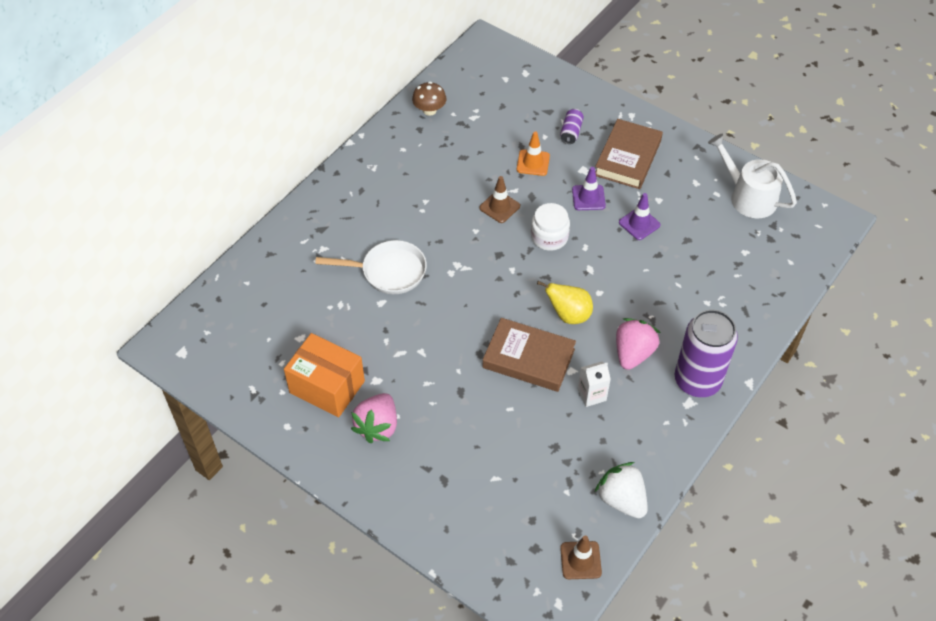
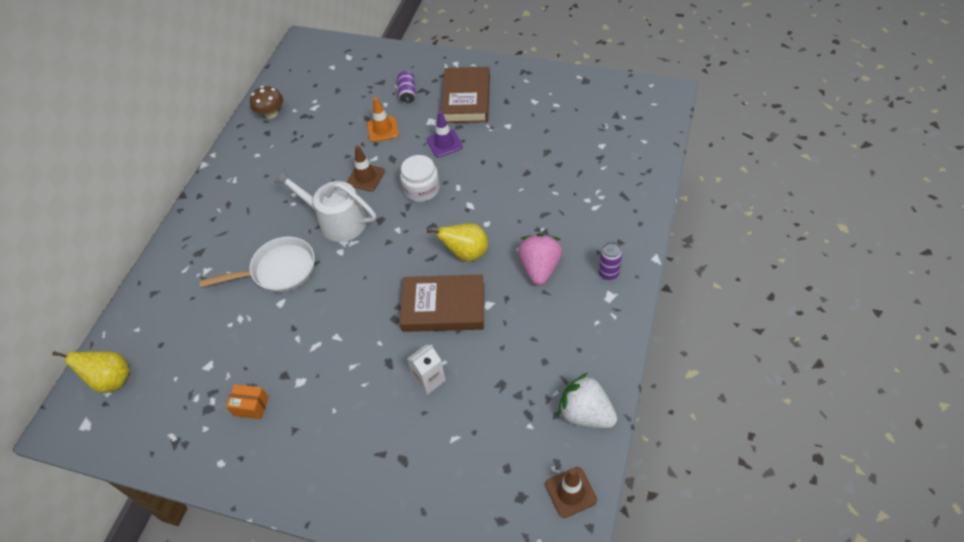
camera: 15 degrees left, 0 degrees up
orange box [284,333,365,417] -> orange box [226,384,269,419], size x0.47
pink strawberry [351,393,397,443] -> none
white carton [578,361,611,407] -> white carton moved to [407,344,446,395]
purple traffic cone [619,193,661,240] -> none
purple can [675,310,738,397] -> purple can [599,242,622,280], size x0.43
white watering can [708,134,797,218] -> white watering can moved to [274,169,376,242]
none -> yellow pear [52,351,129,393]

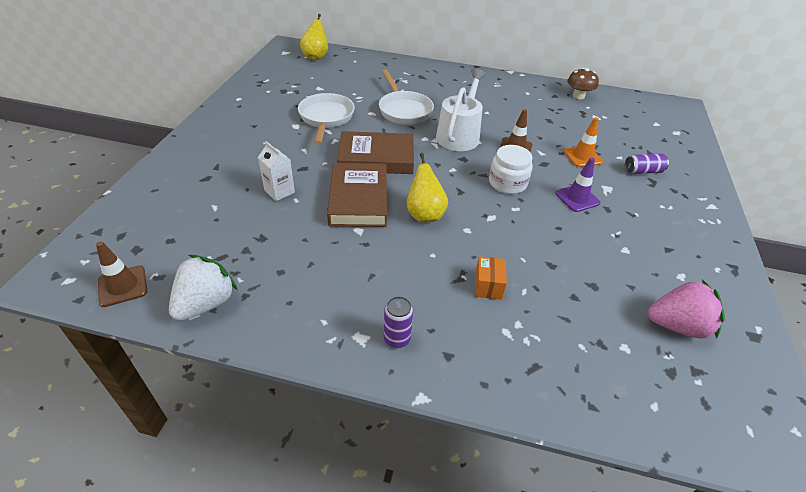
camera: 80 degrees right, 10 degrees down
orange box [226,384,269,419] -> orange box moved to [475,256,507,300]
brown book [441,67,490,123] -> brown book moved to [337,131,414,174]
pink strawberry [518,233,562,285] -> pink strawberry moved to [648,280,725,339]
none -> white pan [298,93,355,145]

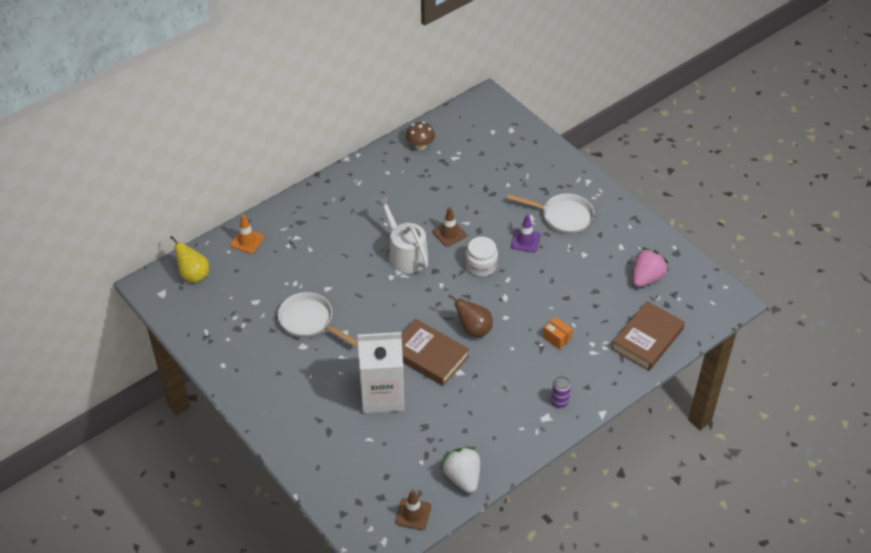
camera: 50 degrees left, 5 degrees up
white carton [258,141,295,201] -> white carton [357,332,404,413], size x2.22
brown book [337,131,414,174] -> brown book moved to [611,301,685,371]
white pan [379,69,434,125] -> white pan moved to [507,193,594,234]
yellow pear [407,153,448,222] -> brown pear [448,295,493,337]
orange traffic cone [563,118,603,167] -> orange traffic cone moved to [230,214,264,254]
purple can [625,154,669,174] -> none

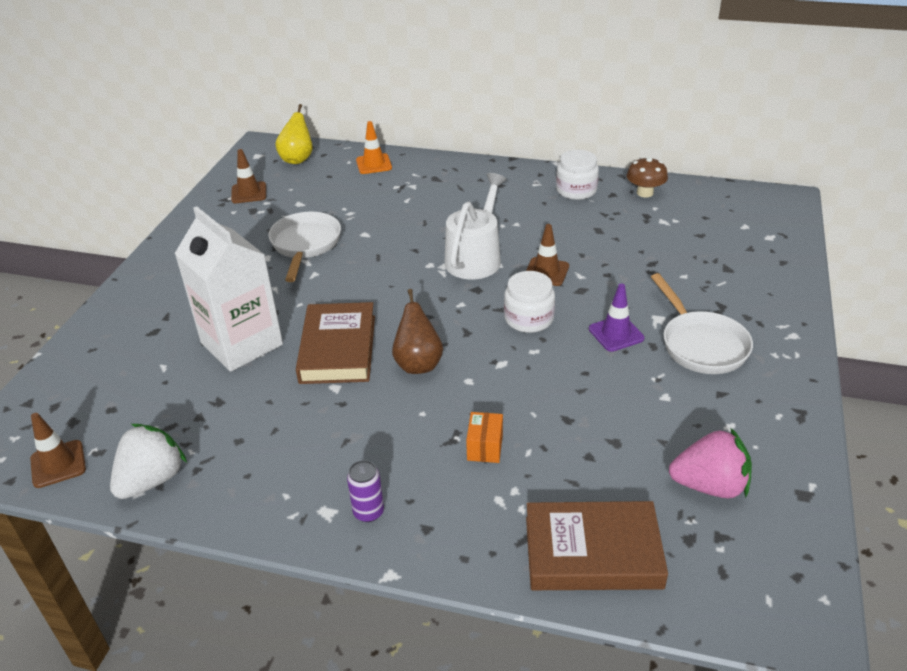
camera: 55 degrees right, 10 degrees down
none -> brown traffic cone [231,149,266,203]
none -> white jar [556,150,599,200]

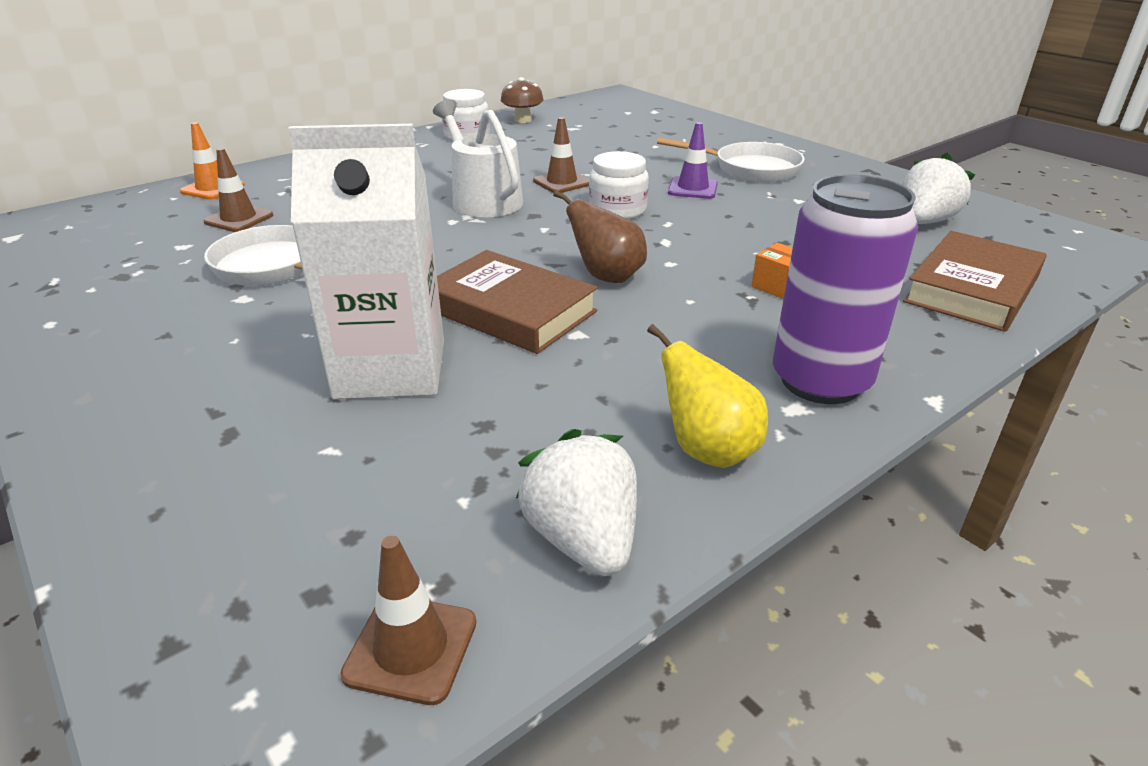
camera: 55 degrees left, 5 degrees down
brown traffic cone [231,149,266,203] -> brown traffic cone moved to [203,148,273,232]
yellow pear [275,104,313,164] -> yellow pear moved to [647,324,768,468]
purple can [347,460,384,522] -> purple can [773,174,918,404], size x2.32
pink strawberry [669,427,752,498] -> white strawberry [902,153,975,224]

